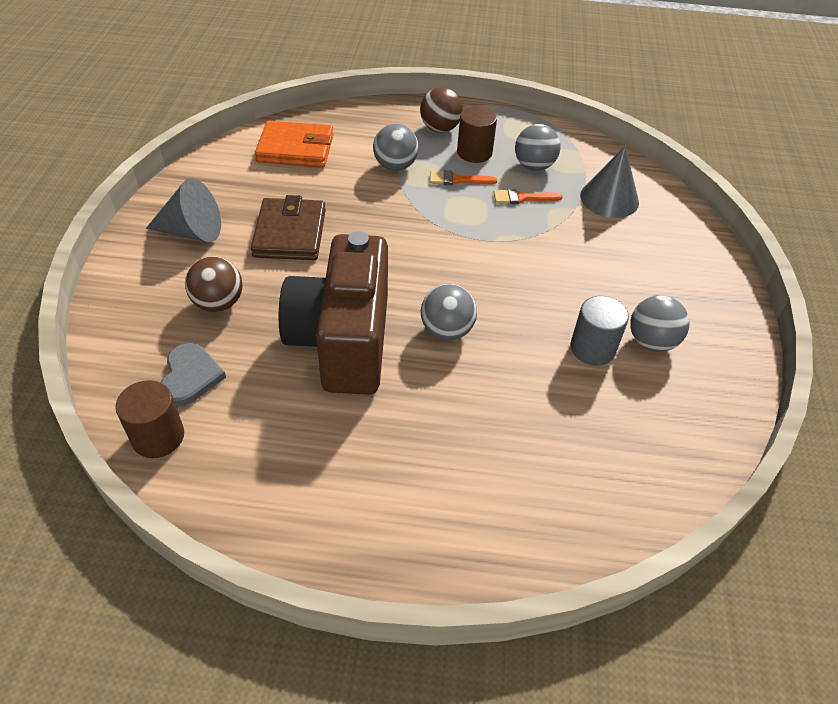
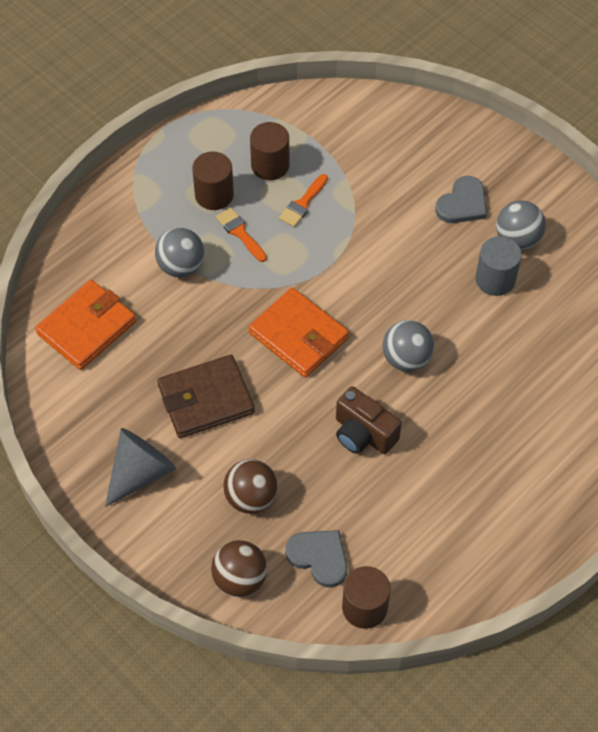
camera: 50 degrees left, 10 degrees up
brown wallet [251,195,326,260] -> brown wallet turned 60 degrees counterclockwise [157,355,255,438]
brown camera [279,231,388,394] -> brown camera [336,386,402,454], size x0.51
brown ball [420,87,463,132] -> brown ball moved to [211,540,267,597]
orange brush [430,170,497,185] -> orange brush turned 105 degrees clockwise [216,207,267,262]
grey ball [515,124,561,171] -> brown cylinder [250,122,289,180]
grey cone [580,146,639,218] -> none
none -> orange wallet [249,288,349,378]
none -> grey heart [435,176,487,223]

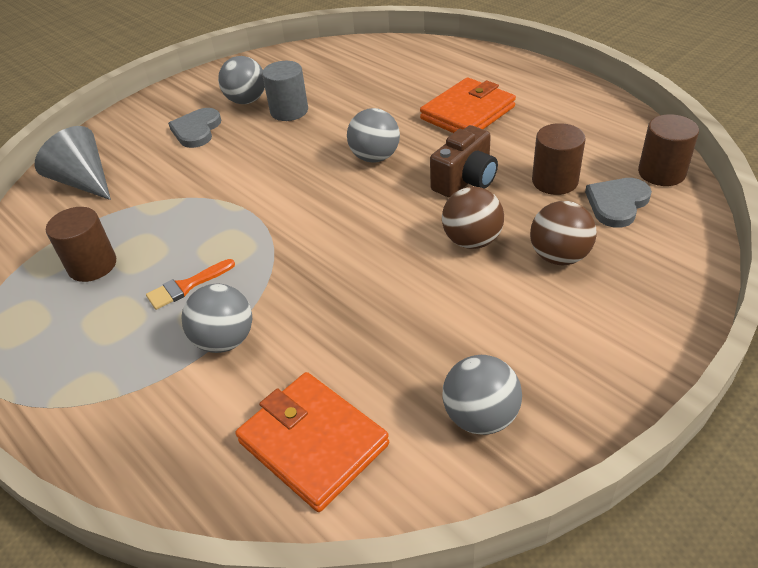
camera: 85 degrees left, 15 degrees down
grey cone [105,428,176,507] -> grey cone moved to [35,126,111,200]
brown wallet [157,355,255,438] -> none
brown cylinder [192,151,234,210] -> brown cylinder moved to [532,123,586,195]
brown ball [211,540,267,597] -> brown ball moved to [442,187,504,249]
orange wallet [249,288,349,378] -> orange wallet moved to [420,77,516,133]
orange brush [279,174,328,227] -> none
grey heart [435,176,487,223] -> grey heart turned 120 degrees counterclockwise [168,108,221,148]
none -> grey ball [442,355,522,435]

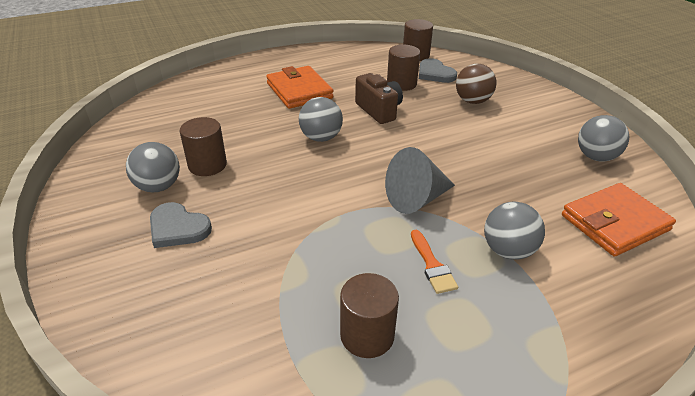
camera: 75 degrees left, 5 degrees down
grey cone [35,126,111,200] -> grey cone moved to [385,147,455,214]
grey cylinder [262,61,308,121] -> brown cylinder [179,117,227,176]
brown ball [442,187,504,249] -> none

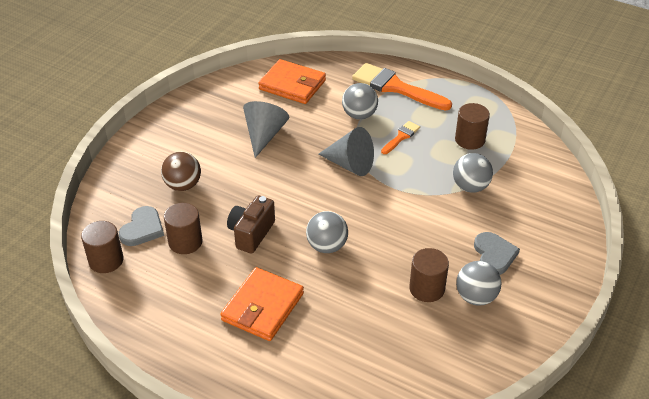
camera: 125 degrees left, 5 degrees up
grey ball [578,115,629,161] -> grey ball moved to [453,153,493,193]
none -> grey cone [243,101,289,158]
none -> orange brush [352,63,452,111]

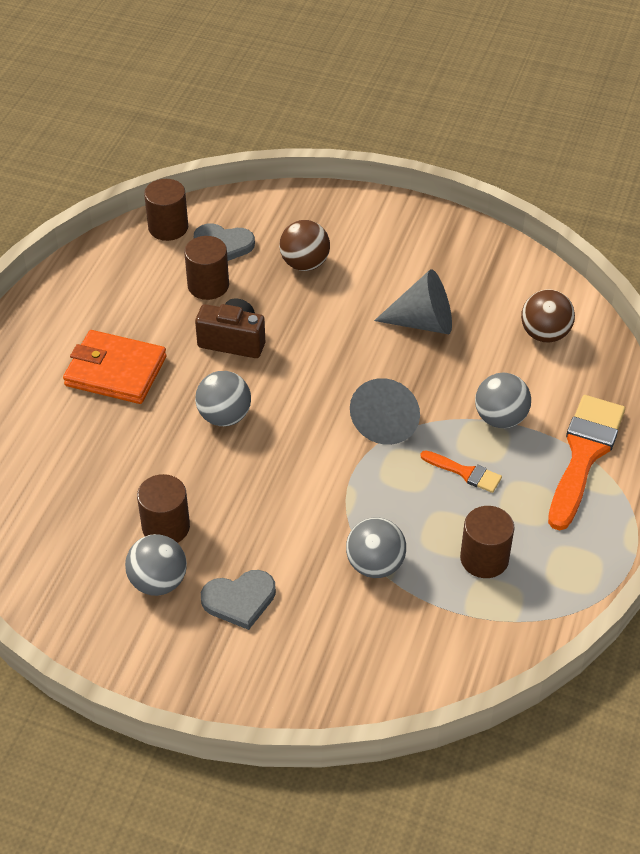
camera: 80 degrees right, 5 degrees up
orange wallet [258,59,326,104] -> brown ball [521,289,575,342]

